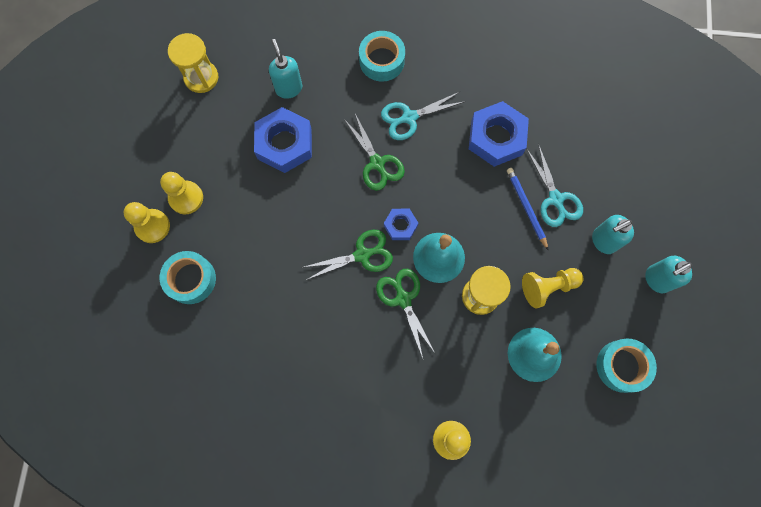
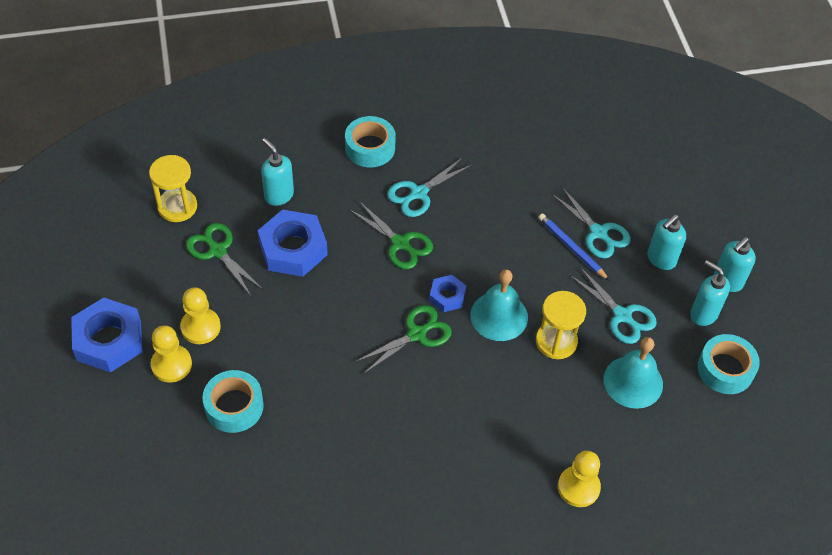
camera: 20 degrees left, 20 degrees down
green scissors [376,269,435,358] -> green scissors moved to [186,223,264,296]
blue nut [469,101,529,167] -> blue nut moved to [71,298,143,373]
yellow pawn [522,268,583,308] -> turquoise scissors [569,267,657,344]
none -> turquoise soap dispenser [690,260,730,326]

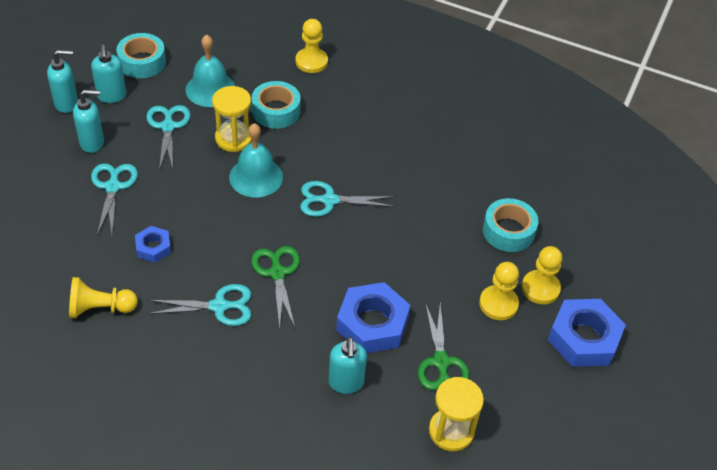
camera: 145 degrees left, 5 degrees down
turquoise tape [345,116,396,167] -> turquoise tape moved to [252,81,301,129]
green scissors [355,305,452,373] -> turquoise scissors [300,181,395,217]
blue nut [429,275,466,312] -> blue nut moved to [135,226,171,262]
blue pencil [538,214,610,281] -> none
none -> yellow pawn [69,277,138,318]

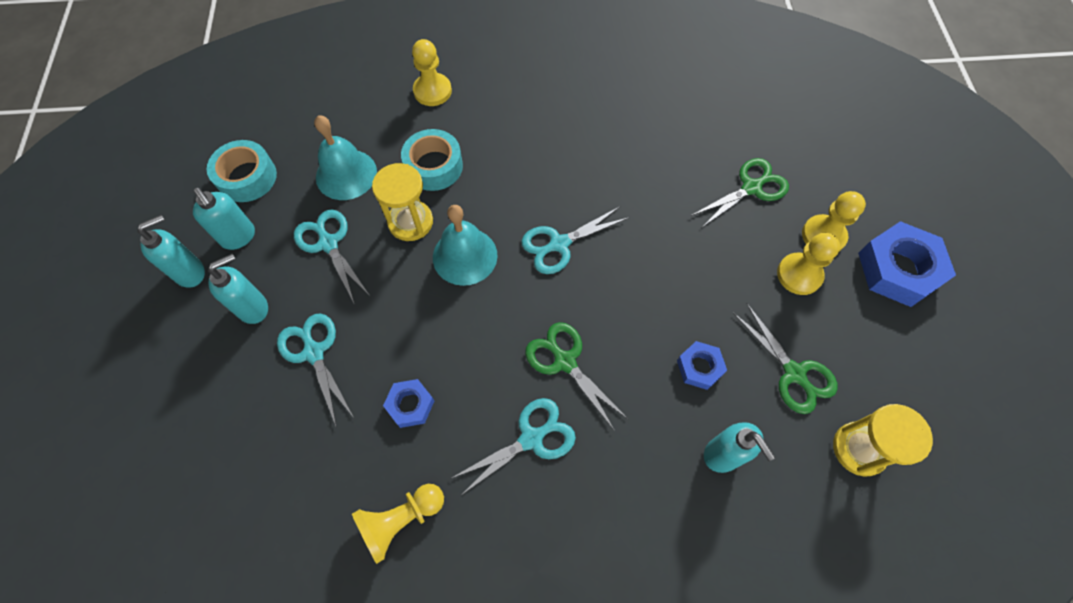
camera: 25 degrees left, 15 degrees up
blue nut [336,282,410,353] -> blue nut [677,341,727,390], size x0.53
turquoise tape [483,198,539,252] -> green scissors [691,158,789,228]

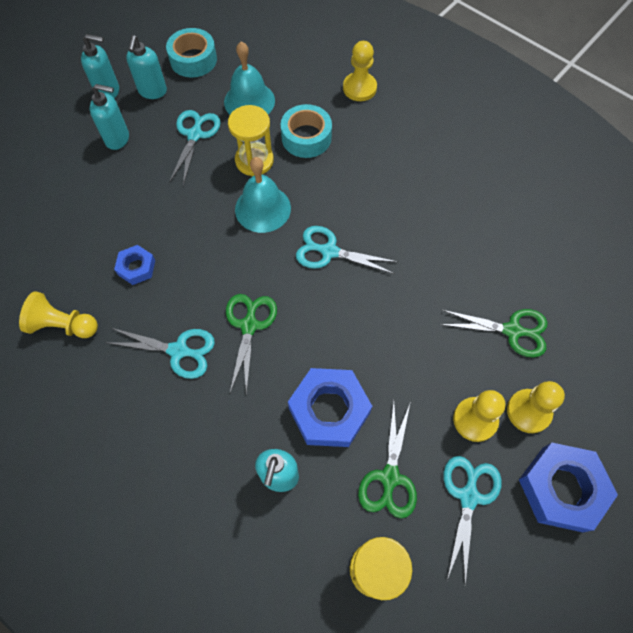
camera: 45 degrees right, 0 degrees up
turquoise scissors [277,314,354,428] -> turquoise scissors moved to [444,456,502,585]
blue nut [677,341,727,390] -> blue nut [288,368,372,447], size x1.87

